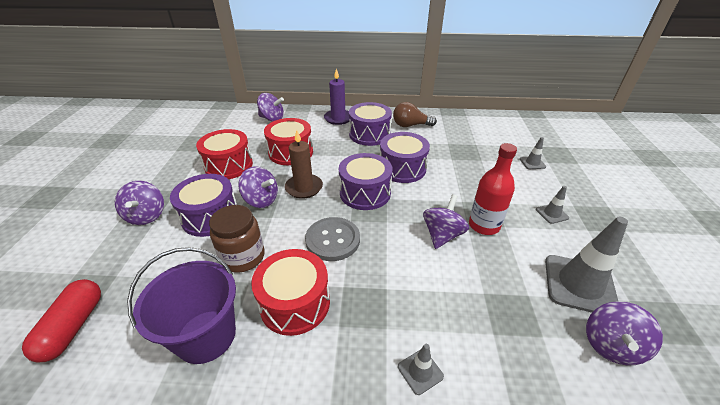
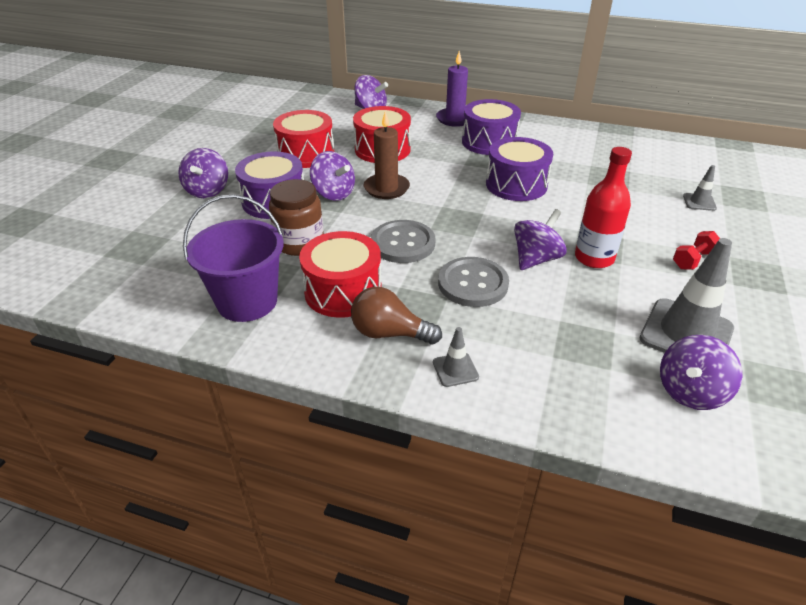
camera: 15 degrees right, 0 degrees up
red capsule [22,279,101,362] -> none
purple drum [339,153,393,210] -> none
brown light bulb [393,102,437,127] -> brown light bulb moved to [351,287,442,344]
grey traffic cone [536,186,569,224] -> red dumbbell [673,231,720,269]
none -> grey button [438,257,509,307]

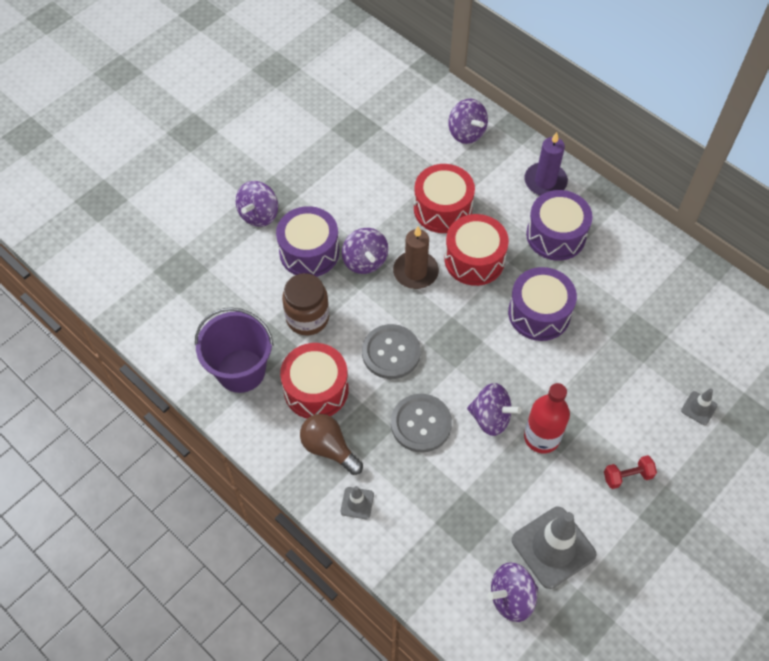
camera: 25 degrees right, 20 degrees up
red drum [273,110,334,168] -> red drum moved to [445,214,509,286]
purple spinning top [514,209,567,270] -> purple spinning top turned 45 degrees clockwise [467,383,522,436]

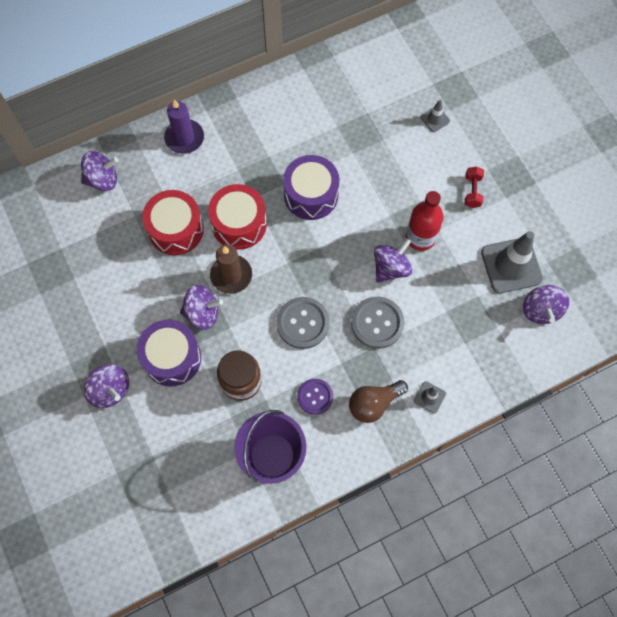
camera: 70 degrees left, 10 degrees up
red drum [280,343,349,419] -> purple button [297,379,333,415]
purple drum [526,190,592,261] -> none

